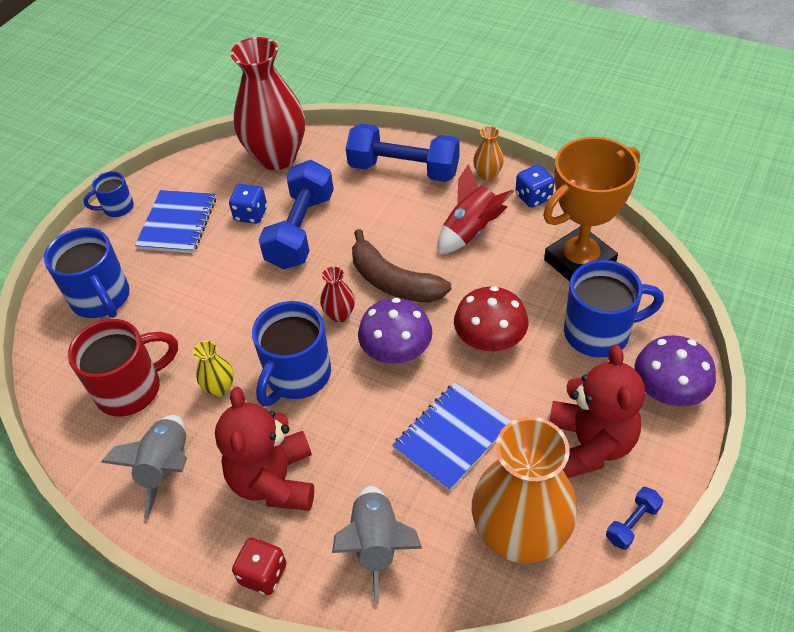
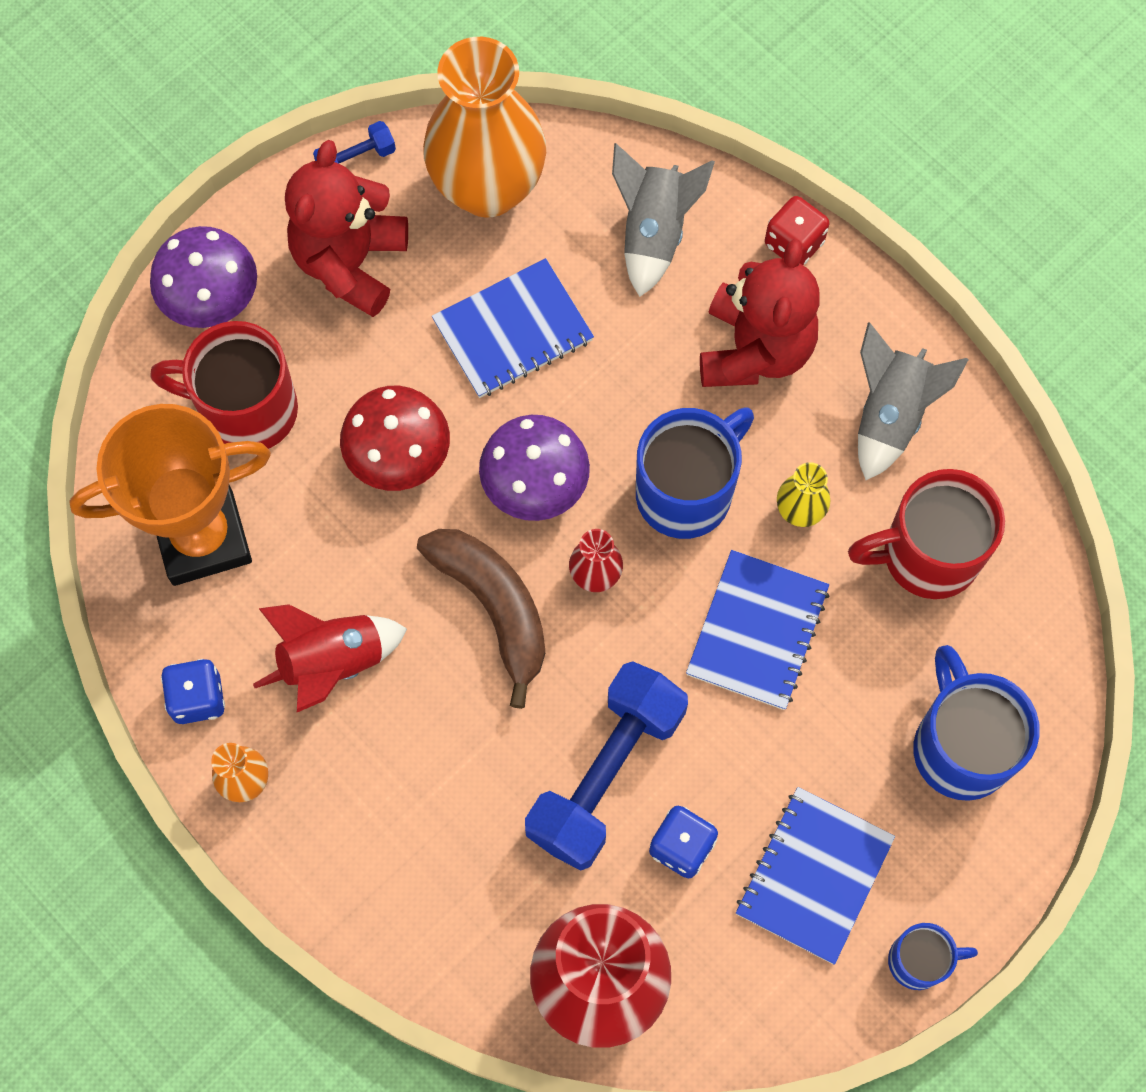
camera: 165 degrees left, 20 degrees up
blue dumbbell [346,123,460,182] -> none
blue mug [564,260,664,357] -> red mug [150,321,298,449]
none -> blue notebook [686,550,829,710]

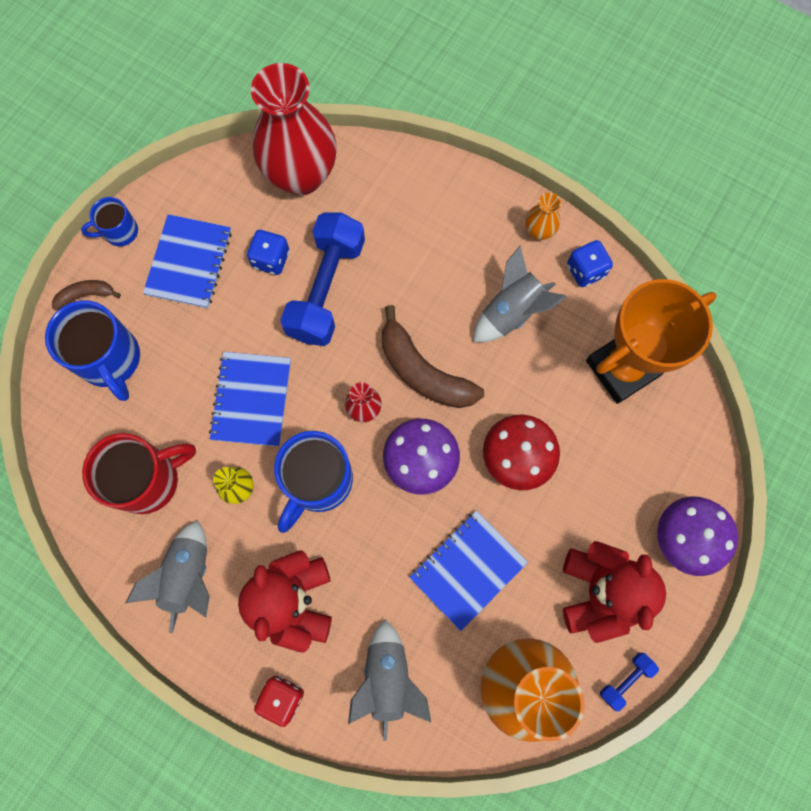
camera: 165 degrees right, 5 degrees up
red mug [150,321,298,449] -> none
red rocket [253,604,407,712] -> grey rocket [474,245,567,342]
none -> brown banana [52,280,121,311]

